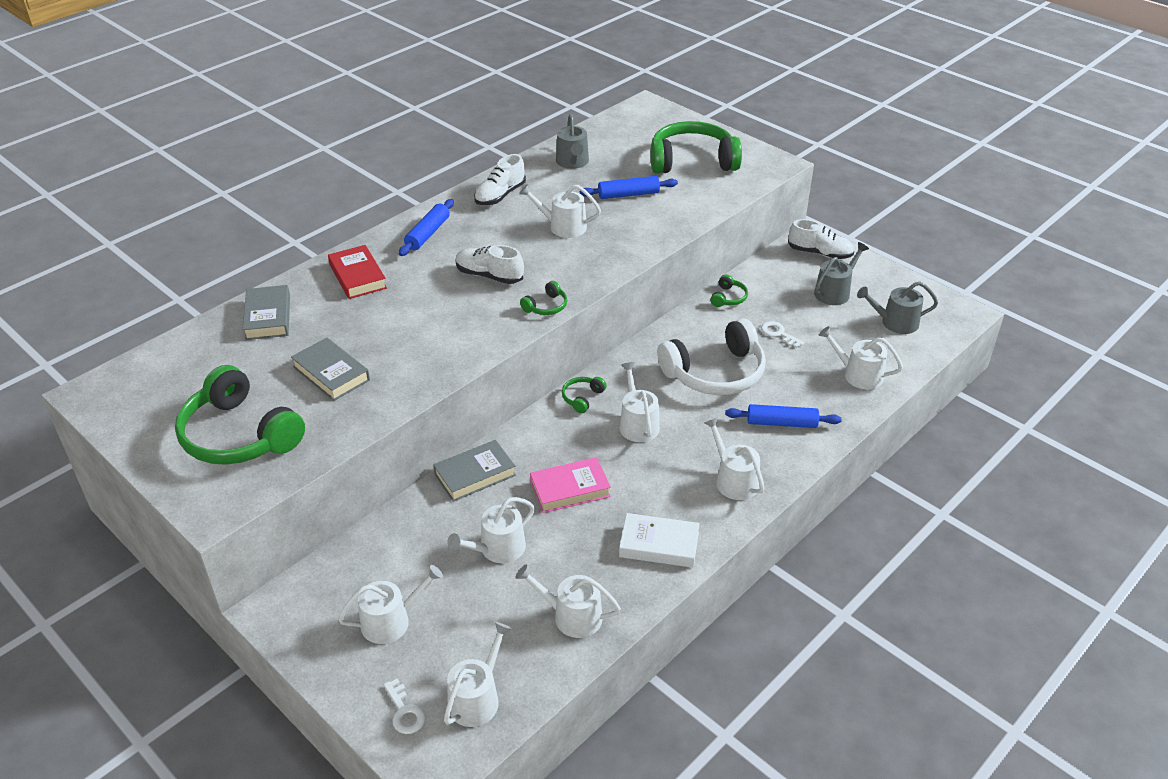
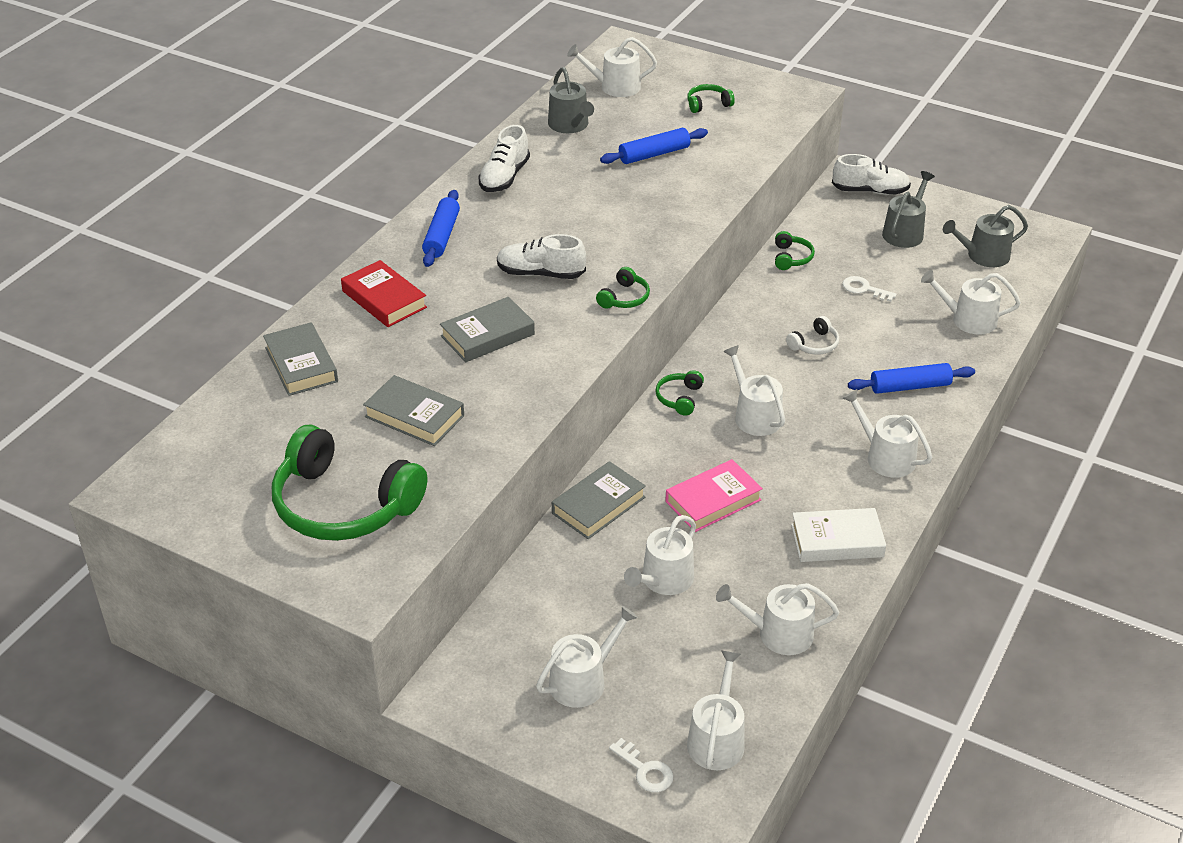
camera: 15 degrees left, 0 degrees up
white watering can [519,184,601,238] -> white watering can moved to [567,37,657,97]
green headphones [651,121,742,174] -> green headphones [687,84,735,113], size x0.42
white headphones [657,318,766,395] -> white headphones [786,316,839,355], size x0.42
none -> grey book [440,297,535,362]

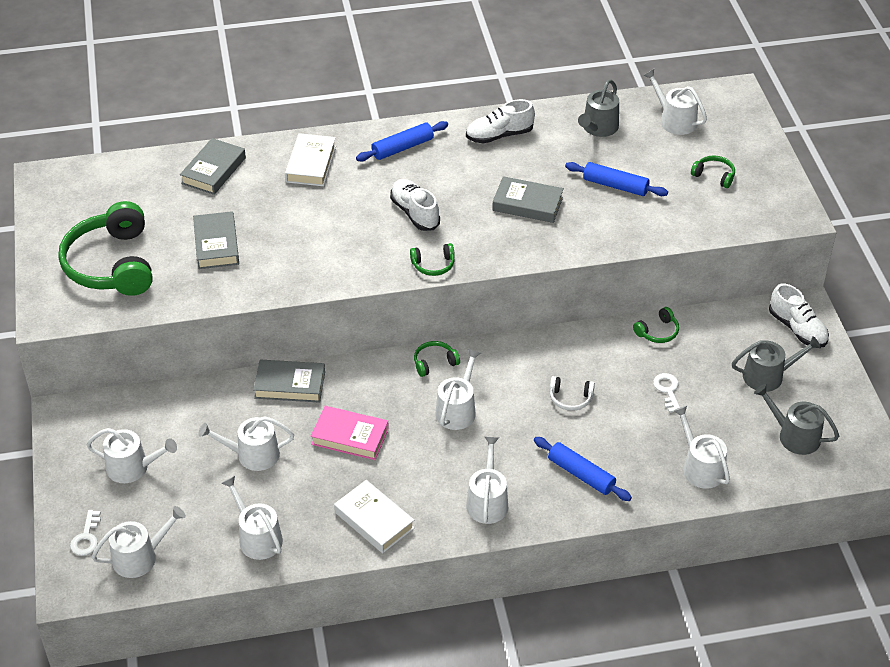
camera: 50 degrees right, 5 degrees up
red book [341,260,427,327] -> white book [285,133,336,186]
grey book [440,297,535,362] -> grey book moved to [492,176,564,223]

